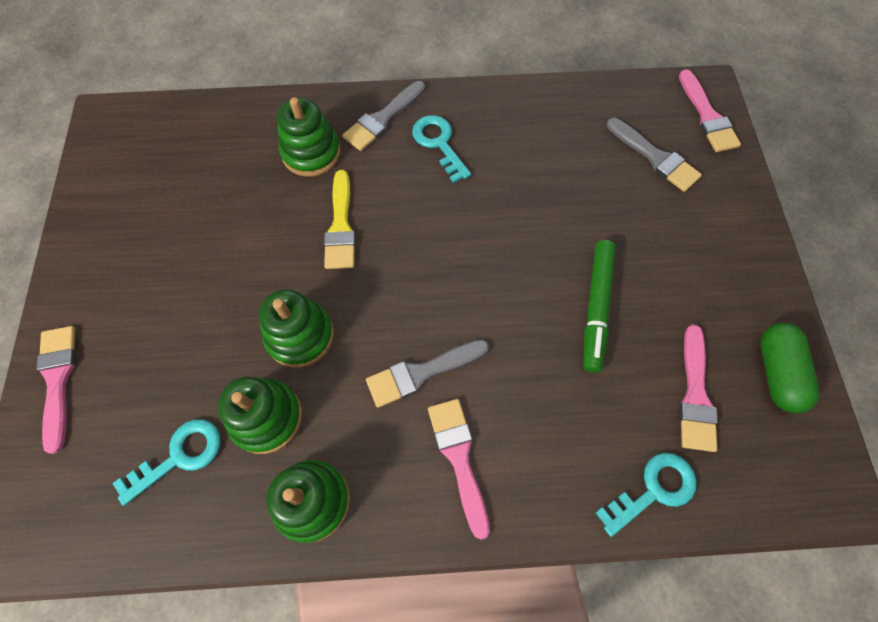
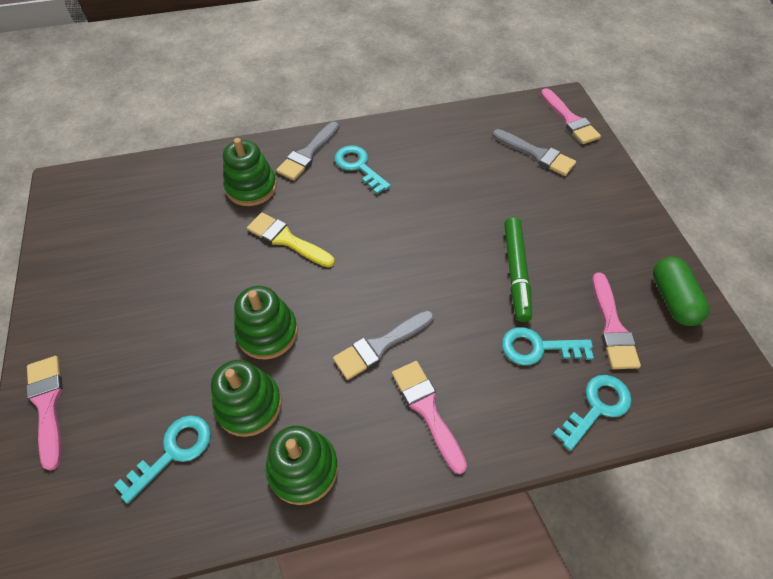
camera: 10 degrees left, 10 degrees down
yellow brush [324,170,356,269] -> yellow brush turned 135 degrees clockwise [247,212,335,267]
none -> turquoise key [502,327,594,365]

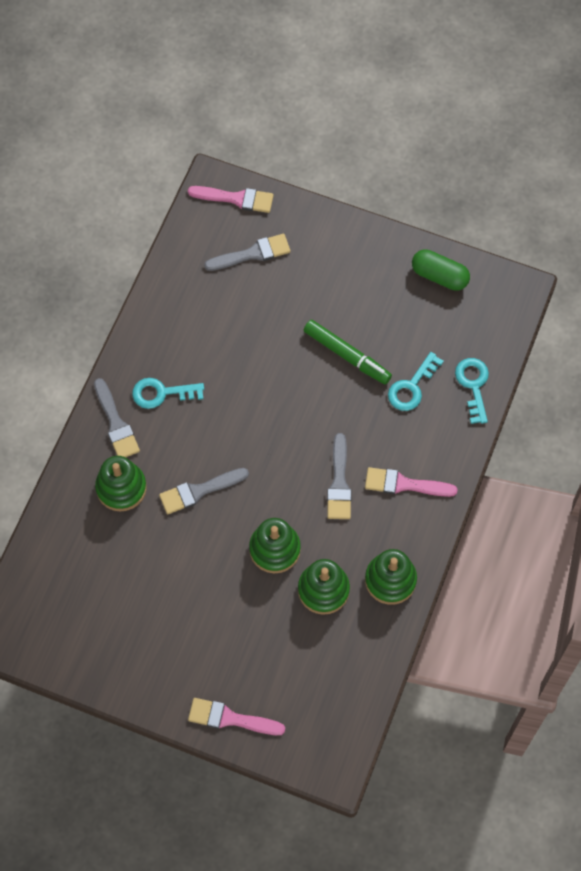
camera: 55 degrees left, 10 degrees up
turquoise key [114,415,211,504] -> none
yellow brush [247,212,335,267] -> grey brush [159,468,249,514]
pink brush [592,273,641,369] -> none

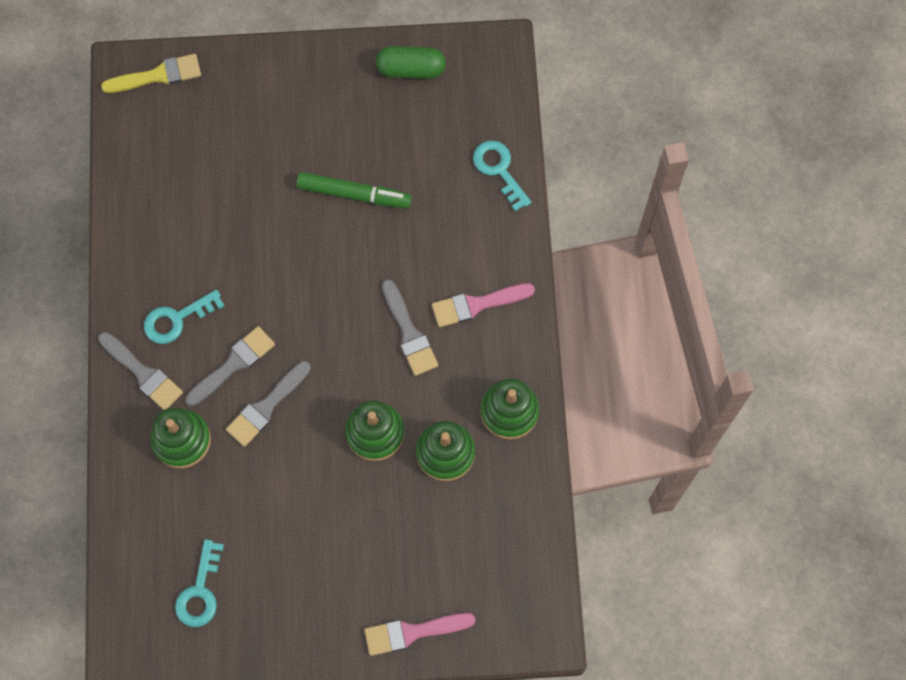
camera: 25 degrees left, 5 degrees up
pink brush [188,186,274,213] -> yellow brush [101,54,201,93]
grey brush [204,234,291,271] -> grey brush moved to [185,326,275,406]
turquoise key [388,352,444,411] -> turquoise key moved to [175,539,224,627]

